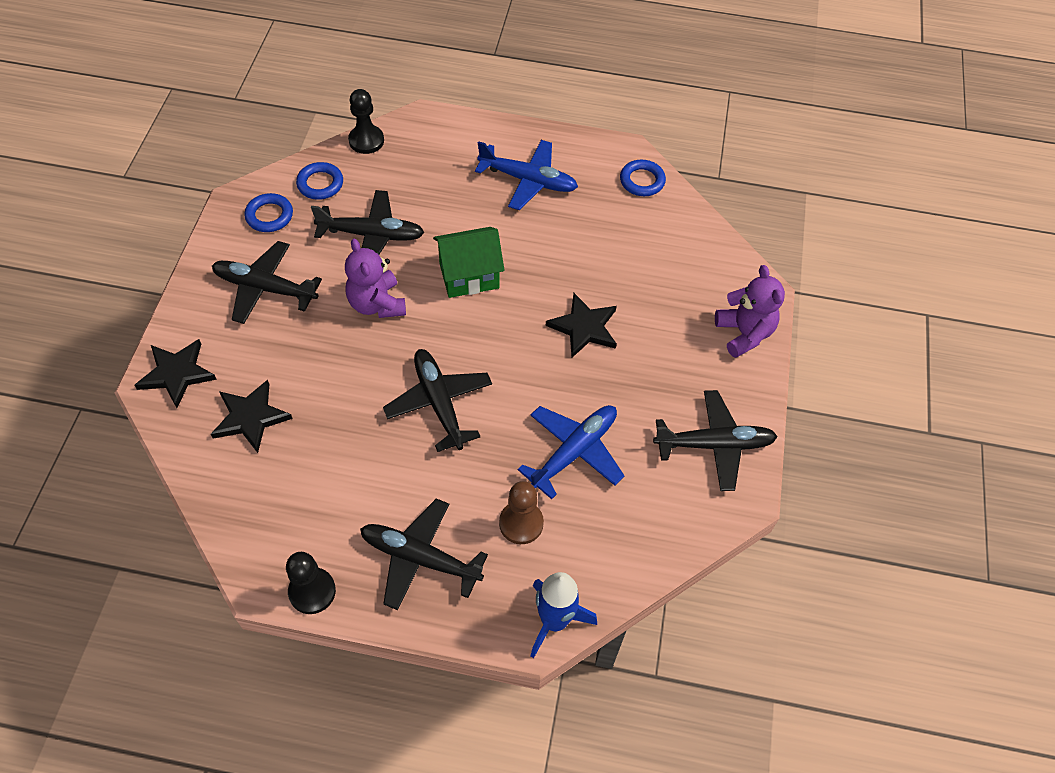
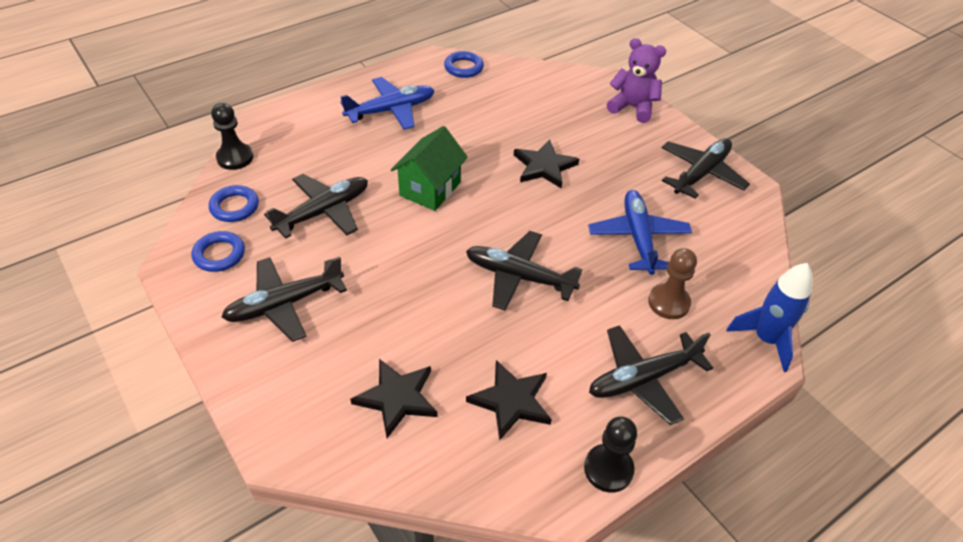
camera: 45 degrees left, 10 degrees down
black star [135,339,217,408] -> black star moved to [466,360,552,441]
purple teddy bear [345,239,406,318] -> none

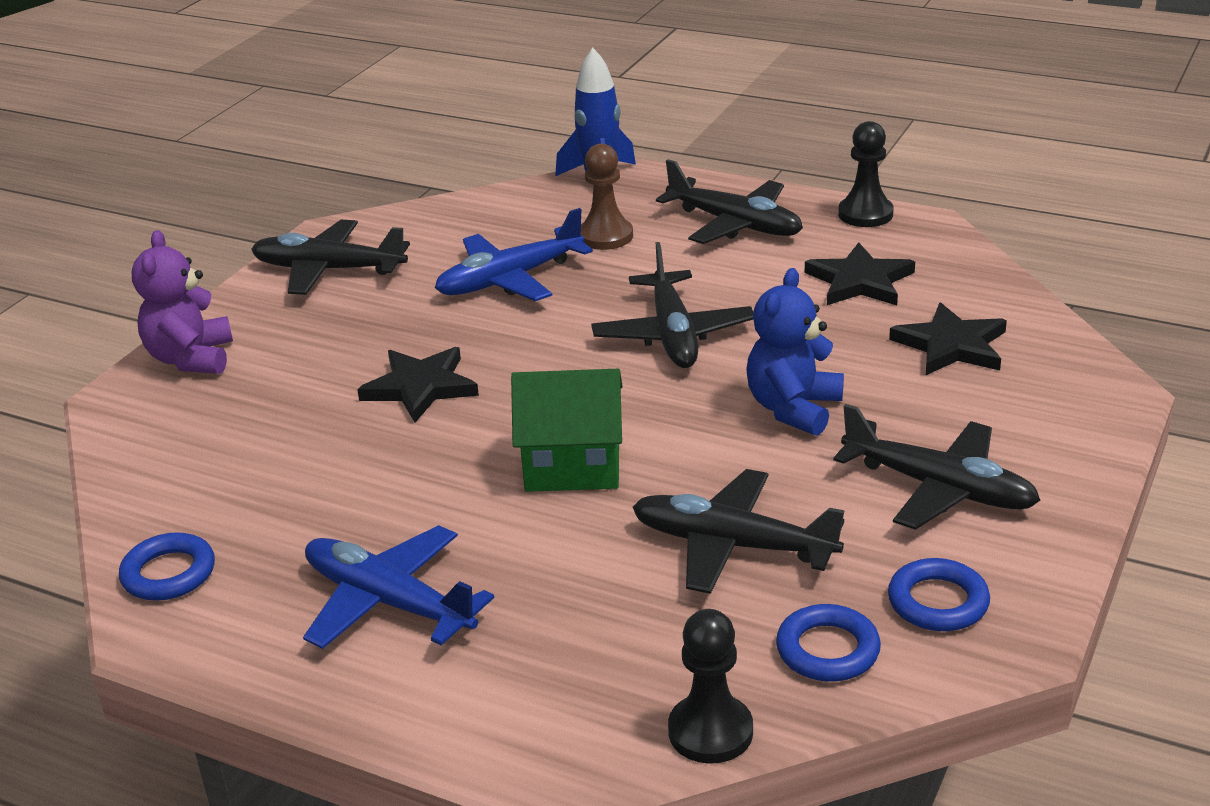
camera: 115 degrees left, 15 degrees down
none -> blue teddy bear [746,268,844,436]

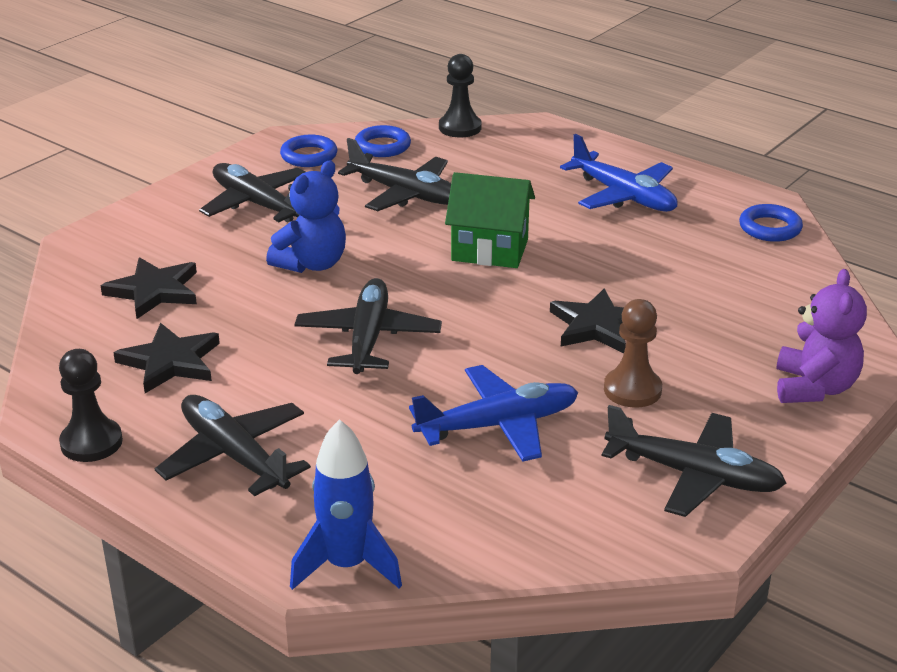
camera: 170 degrees left, 0 degrees up
brown pawn [581,143,633,250] -> brown pawn moved to [604,299,662,408]

